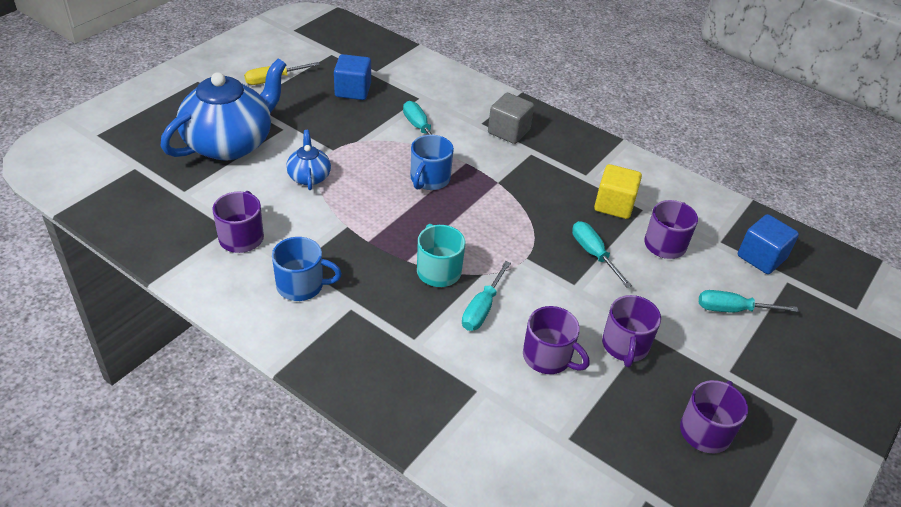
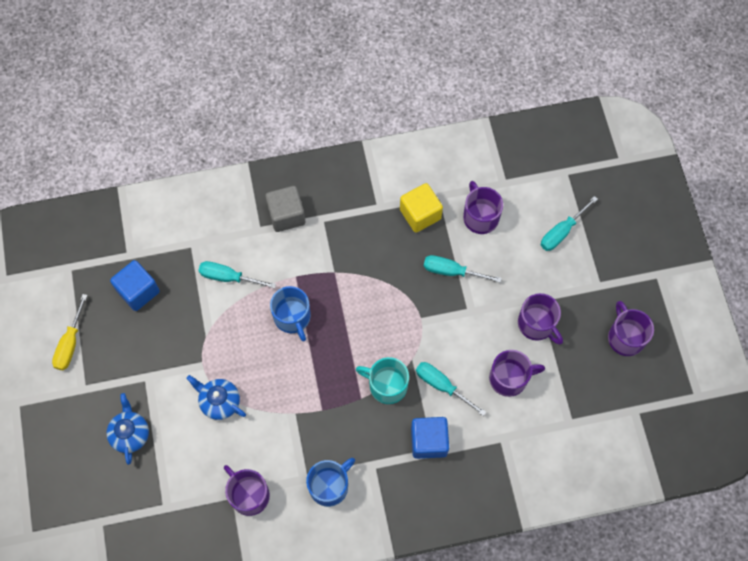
camera: 45 degrees left, 25 degrees up
blue teapot [161,58,286,160] -> blue teapot [106,393,149,465], size x0.47
turquoise screwdriver [462,261,511,331] -> turquoise screwdriver turned 150 degrees clockwise [416,362,486,416]
blue cube [738,214,799,274] -> blue cube moved to [411,417,449,459]

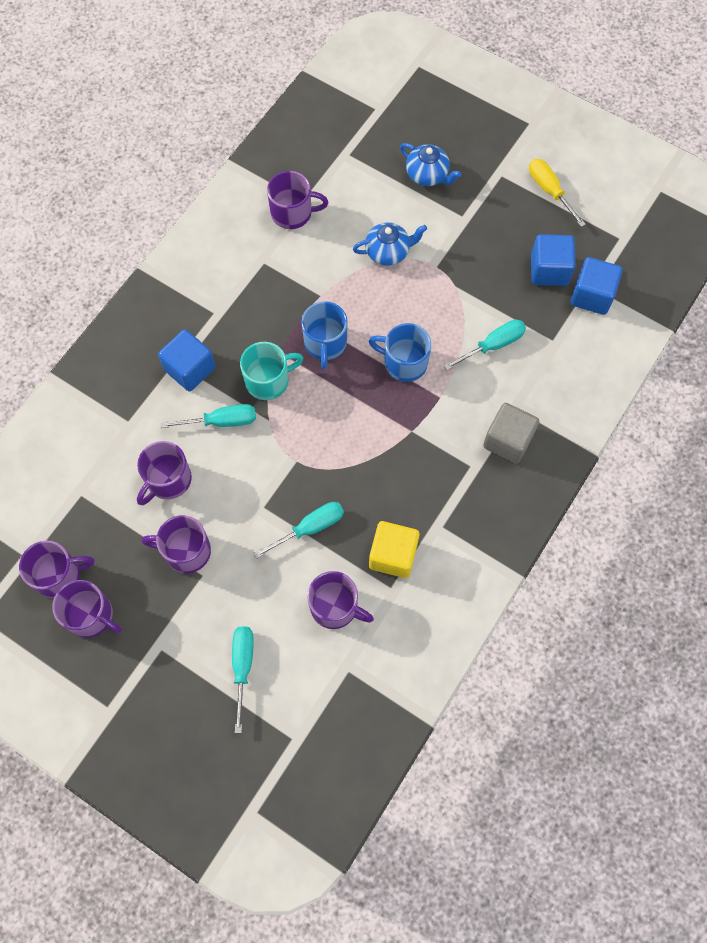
camera: 135 degrees right, 0 degrees up
blue mug [306,458,355,507] -> blue mug moved to [302,301,348,370]
none -> purple mug [19,541,94,599]
none -> blue cube [571,257,623,315]

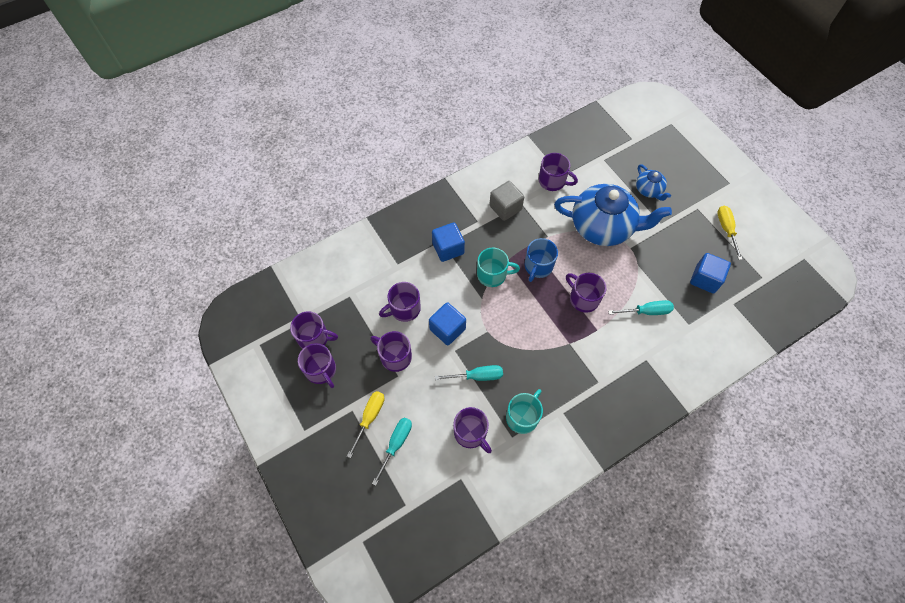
camera: 25 degrees right, 5 degrees down
turquoise screwdriver [160,404,256,428] -> none
blue teapot [353,222,427,266] -> blue teapot [554,184,672,246], size x2.12
blue mug [369,323,431,382] -> purple mug [566,273,606,313]
yellow cube [369,521,420,578] -> turquoise mug [506,389,543,434]
grey cube [483,403,539,464] -> grey cube moved to [489,181,524,221]
blue cube [571,257,623,315] -> blue cube moved to [429,302,466,345]
none -> yellow screwdriver [347,391,384,458]

